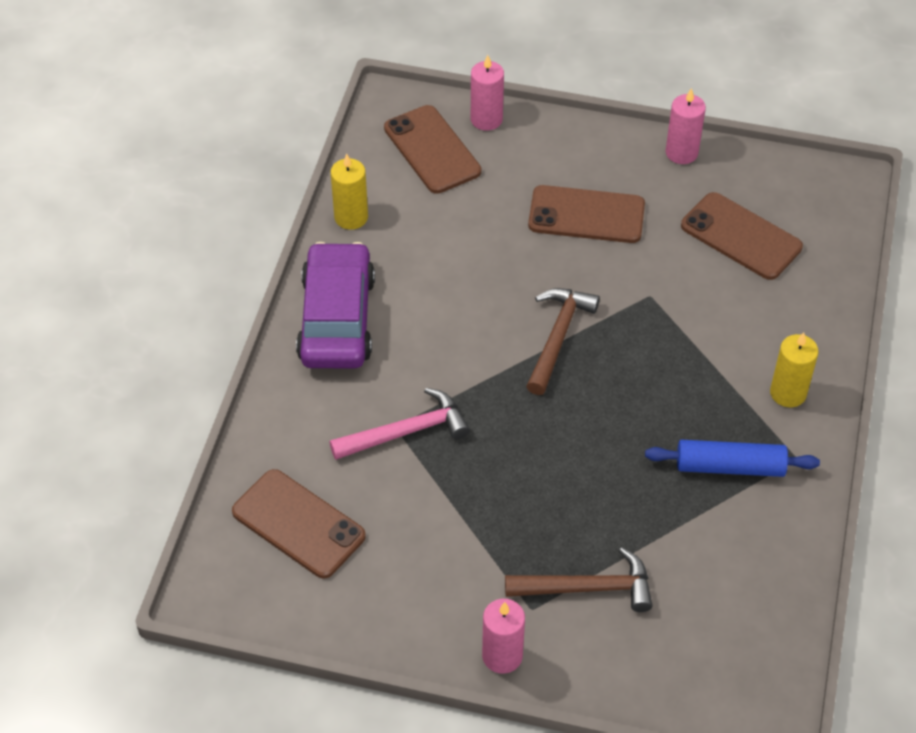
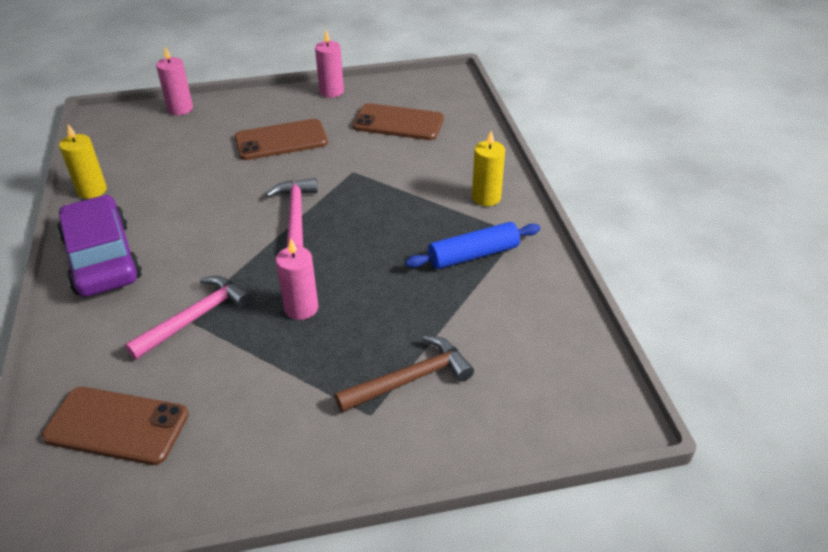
camera: 25 degrees left, 10 degrees down
brown phone [384,105,481,194] -> none
pink candle [482,599,525,674] -> pink candle moved to [276,239,318,320]
brown hammer [526,288,600,395] -> pink hammer [266,178,318,247]

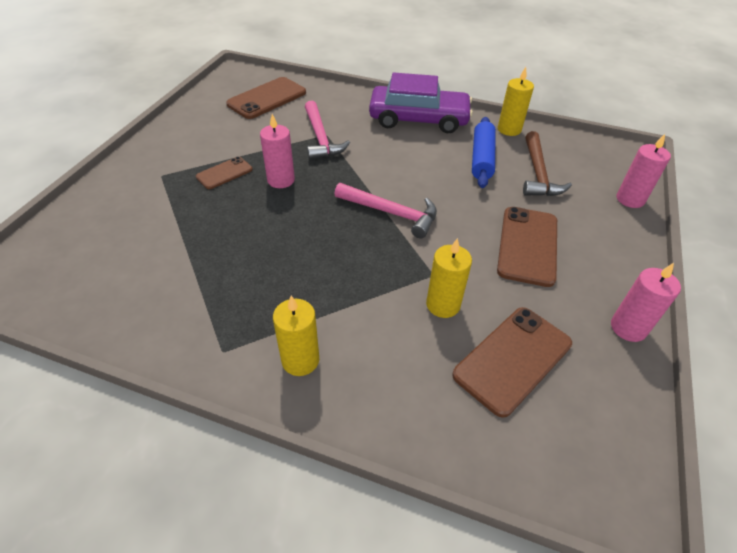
camera: 120 degrees right, 5 degrees up
brown hammer [335,336,474,413] -> brown hammer moved to [523,131,572,196]
blue rolling pin [405,222,540,269] -> blue rolling pin moved to [472,117,496,188]
none -> brown phone [196,157,253,189]
none -> yellow candle [426,238,472,318]

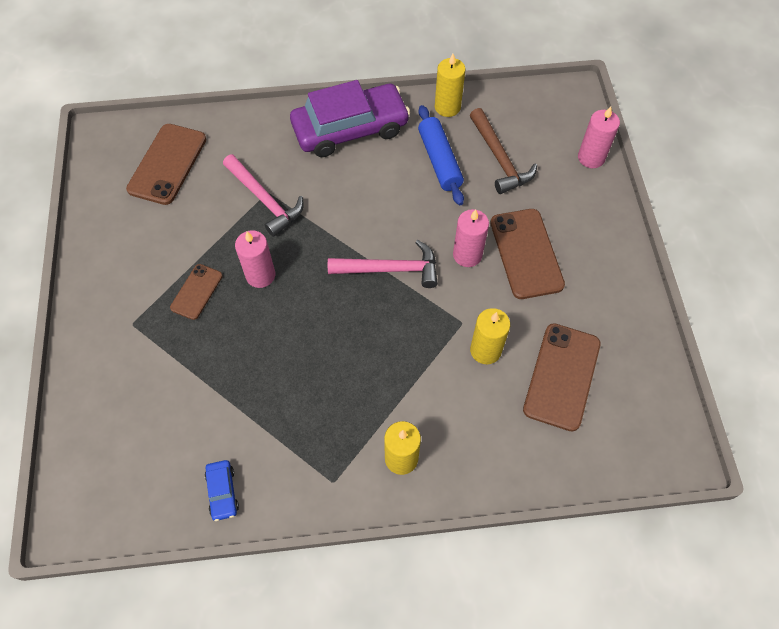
camera: 25 degrees left, 15 degrees up
pink candle [611,263,681,342] -> pink candle moved to [453,209,489,267]
none -> blue car [205,460,239,521]

